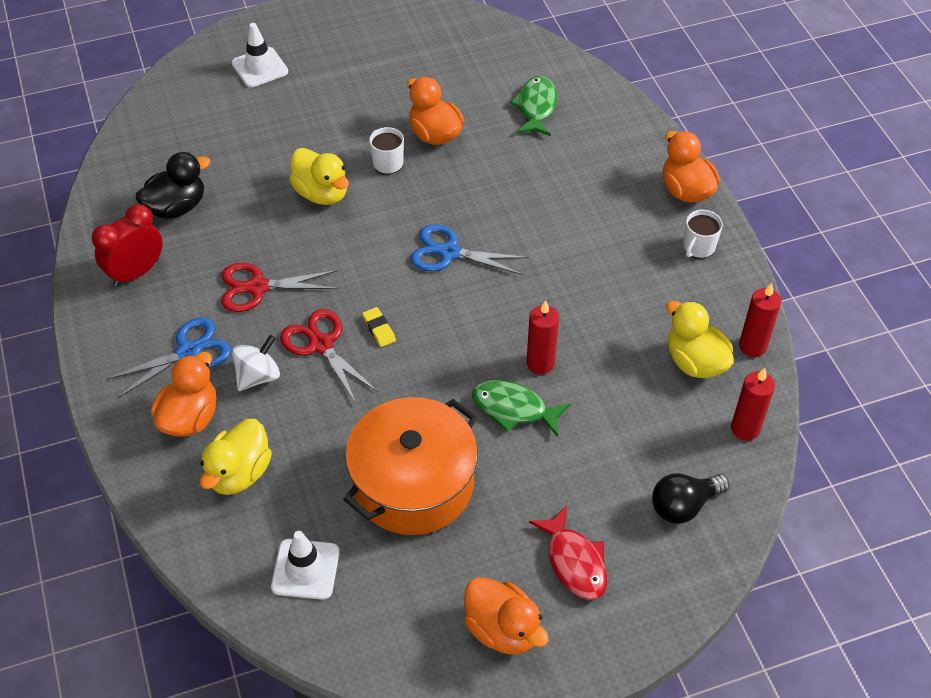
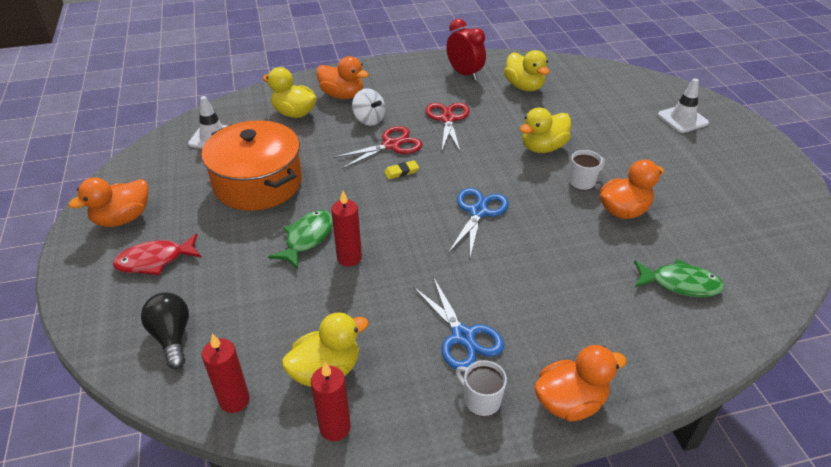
camera: 95 degrees right, 10 degrees down
blue scissors [106,317,231,398] -> blue scissors moved to [413,277,504,369]
black duck [135,152,210,219] -> yellow duck [504,50,549,91]

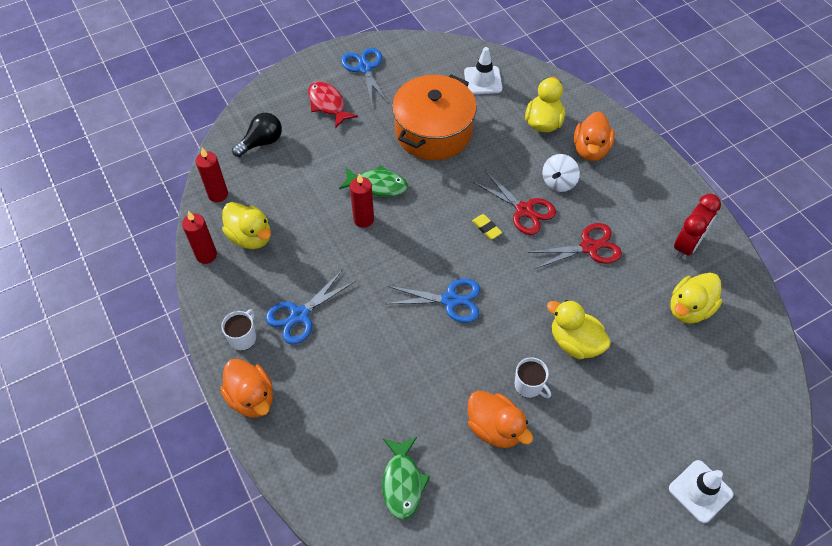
camera: 75 degrees right, 15 degrees up
orange duck [69,177,148,227] -> blue scissors [341,48,388,106]

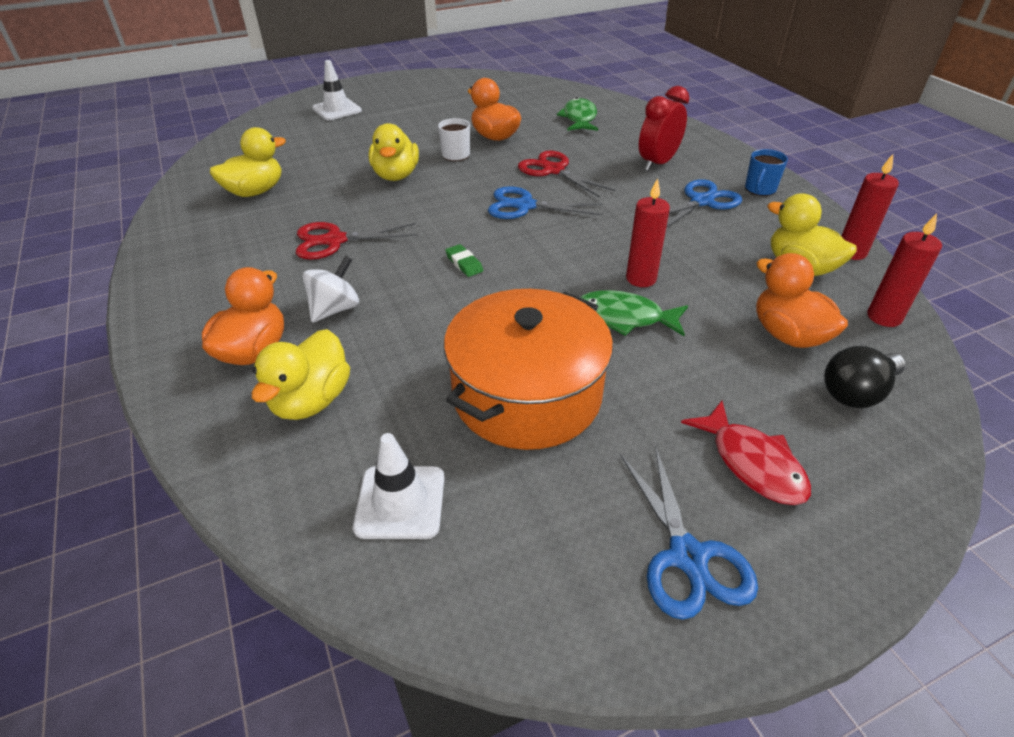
camera: 175 degrees left, 15 degrees down
orange duck [220,359,273,417] -> orange duck moved to [756,253,848,348]
white mug [221,309,256,351] -> blue mug [745,149,788,196]
yellow eraser [472,214,502,239] -> green eraser [445,244,484,277]
red scissors [473,171,556,235] -> red scissors moved to [518,150,615,198]
yellow duck [547,300,611,359] -> yellow duck turned 45 degrees clockwise [369,123,419,181]
red clock [674,194,721,259] -> red clock moved to [639,86,689,171]

